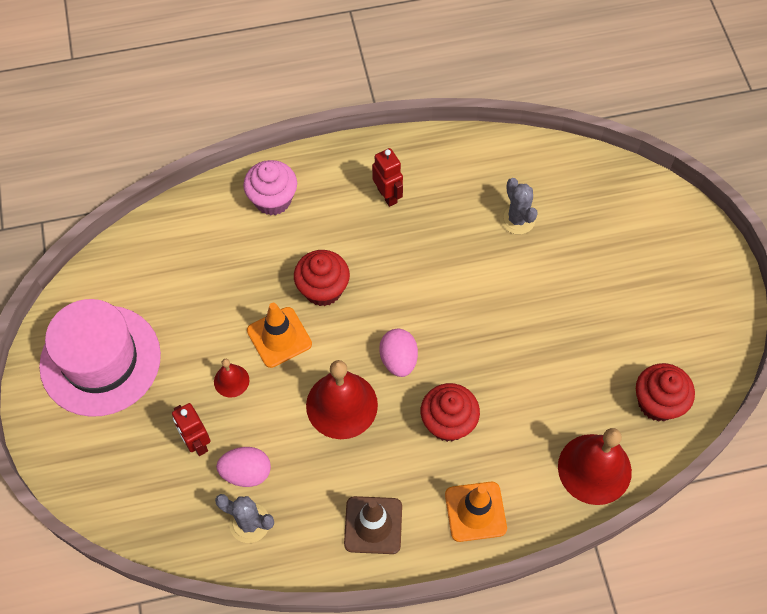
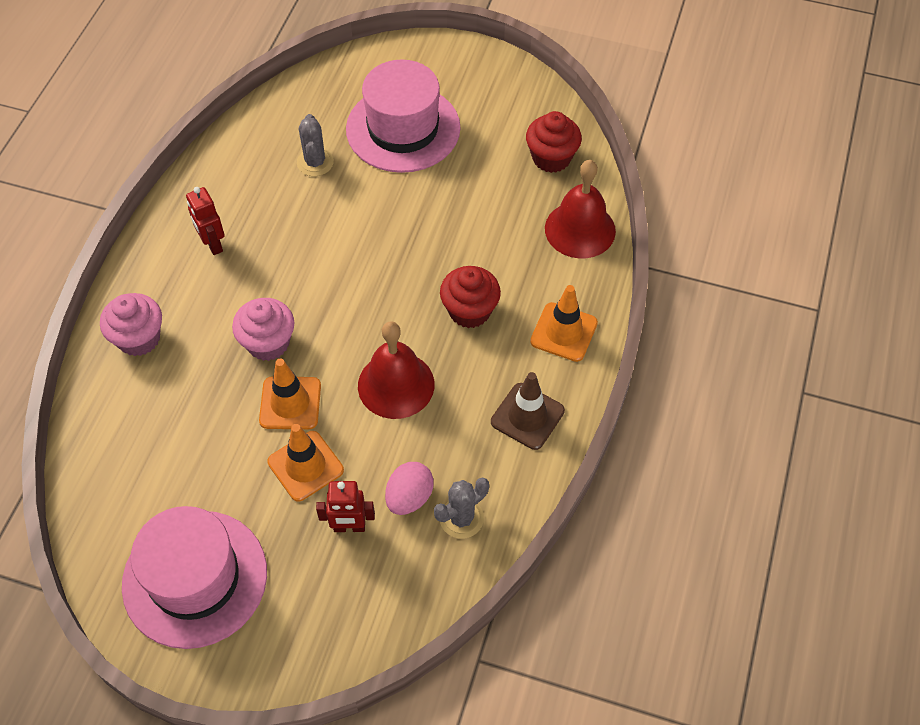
camera: 60 degrees left, 5 degrees down
red bell [214,359,249,398] -> orange traffic cone [267,424,344,502]
red cupcake [294,250,350,306] -> pink cupcake [232,298,294,361]
red robot [372,148,403,207] -> red robot turned 120 degrees counterclockwise [186,187,225,255]
pink egg [379,329,418,377] -> none
grey cactus [500,178,538,234] -> grey cactus turned 75 degrees clockwise [297,114,334,176]
none -> pink hat [346,59,461,173]

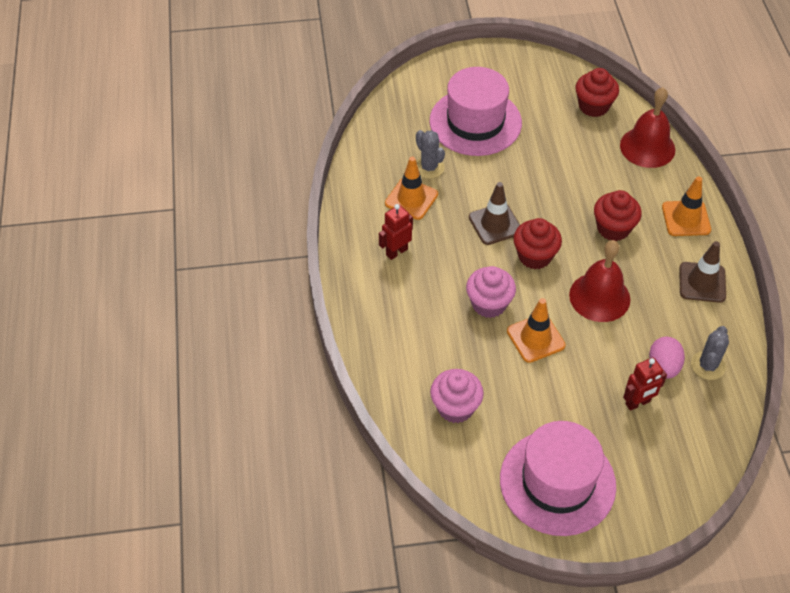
camera: 25 degrees left, 5 degrees down
pink cupcake [100,293,162,356] -> pink cupcake moved to [430,369,484,423]
red robot [186,187,225,255] -> red robot turned 105 degrees clockwise [379,204,413,260]
orange traffic cone [267,424,344,502] -> orange traffic cone moved to [385,157,438,220]
none -> brown traffic cone [469,182,520,245]
none -> red cupcake [513,218,562,269]

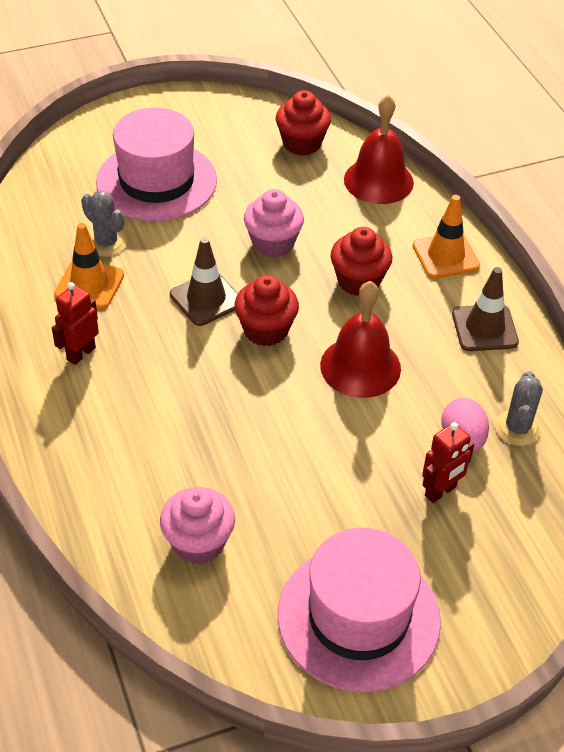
camera: 15 degrees left, 5 degrees down
pink cupcake [466,266,516,318] -> pink cupcake moved to [244,189,304,257]
orange traffic cone [507,298,566,363] -> none

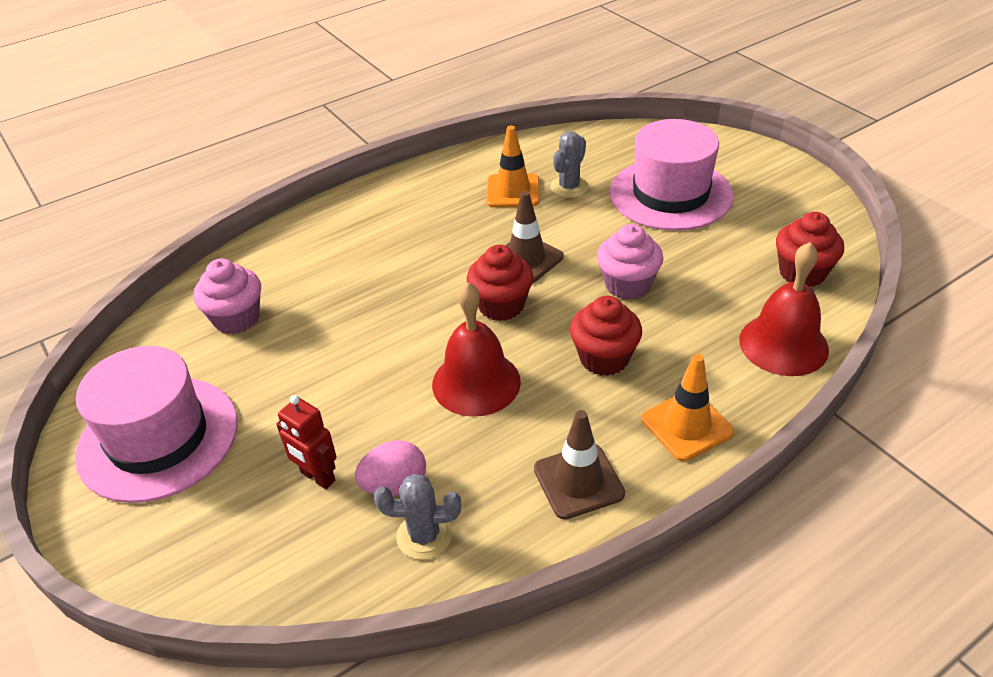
camera: 80 degrees right, 5 degrees down
red robot [52,282,99,365] -> none

